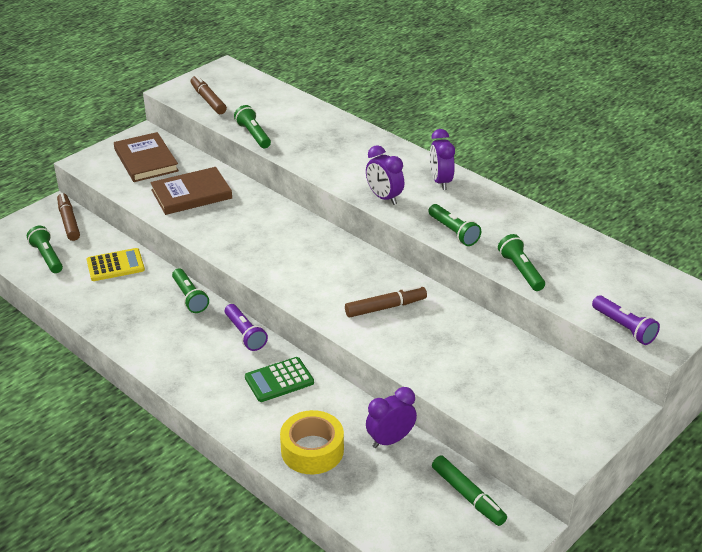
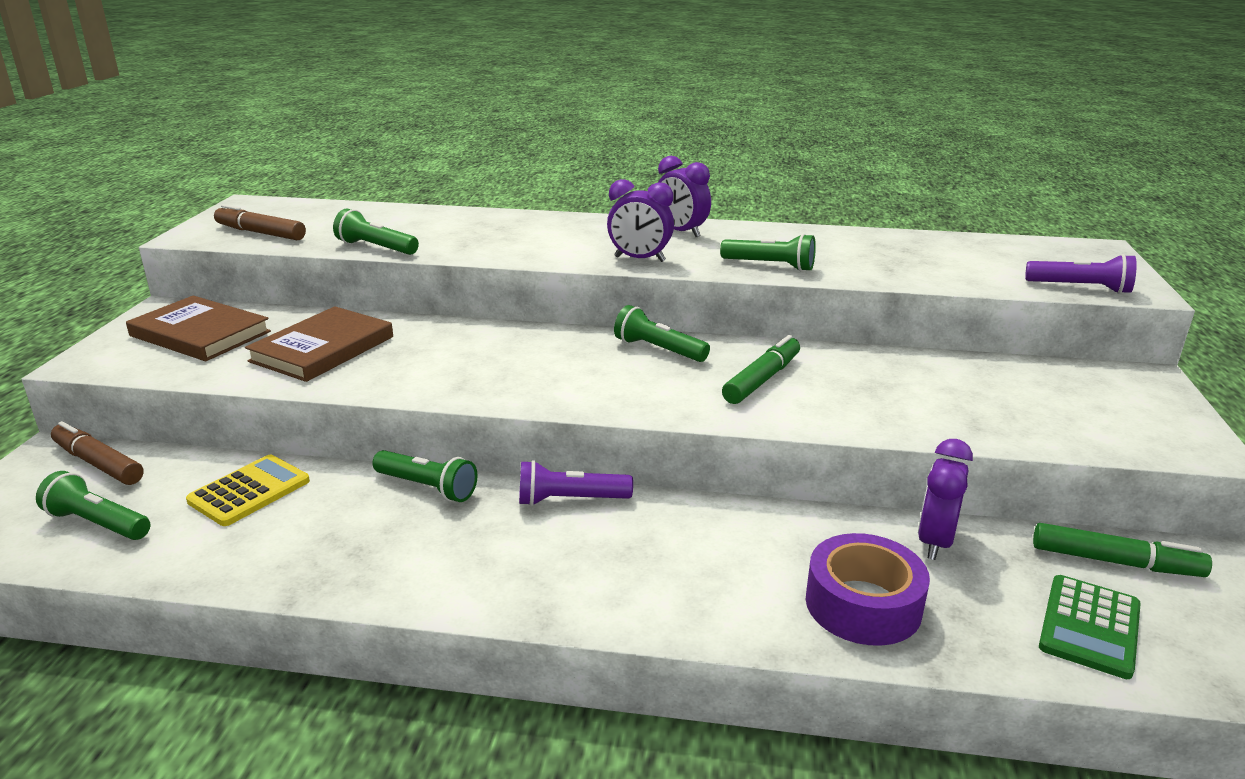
camera: 35 degrees left, 10 degrees down
purple flashlight [225,304,268,351] -> purple flashlight turned 150 degrees clockwise [519,460,633,506]
green calculator [245,357,314,402] -> green calculator moved to [1039,575,1141,679]
yellow tape [280,410,344,474] -> purple tape [806,533,930,646]
brown marker [345,285,427,317] -> green marker [722,335,800,404]
green flashlight [498,234,545,291] -> green flashlight moved to [614,305,710,362]

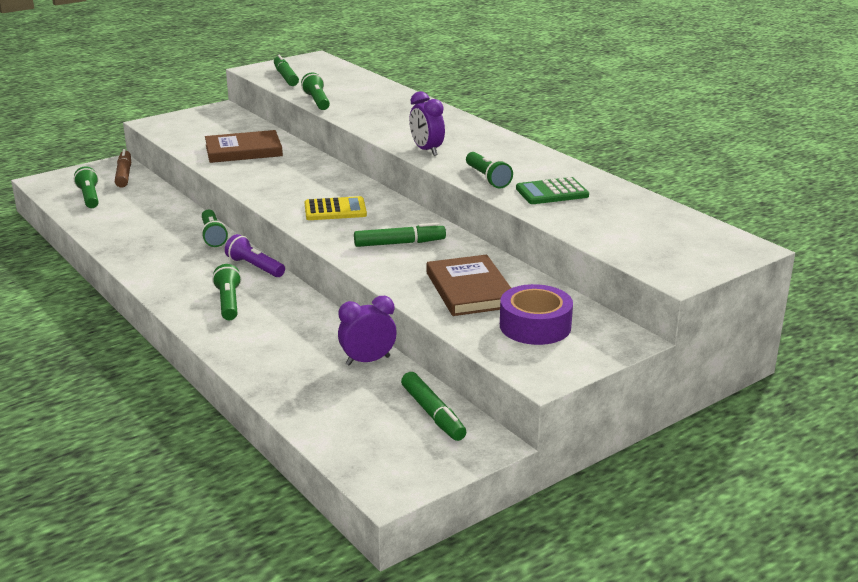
camera: 45 degrees right, 0 degrees up
brown book [126,295,271,361] -> brown book moved to [427,254,511,316]
yellow calculator [186,455,310,526] -> yellow calculator moved to [304,196,367,220]
brown marker [214,204,306,240] -> green marker [274,55,299,86]
green flashlight [614,305,710,362] -> green flashlight moved to [212,264,241,320]
purple clock [658,156,711,237] -> none
purple tape [806,533,930,646] -> purple tape moved to [500,284,573,345]
purple flashlight [1025,254,1137,294] -> none
green calculator [1039,575,1141,679] -> green calculator moved to [516,177,589,204]

